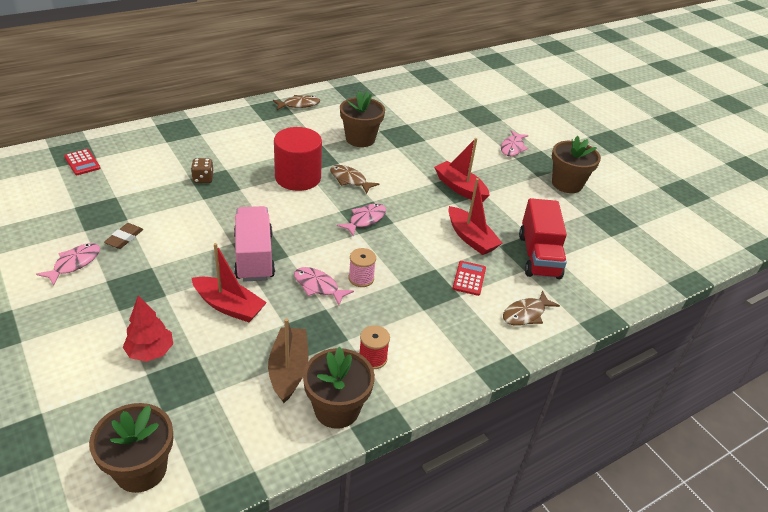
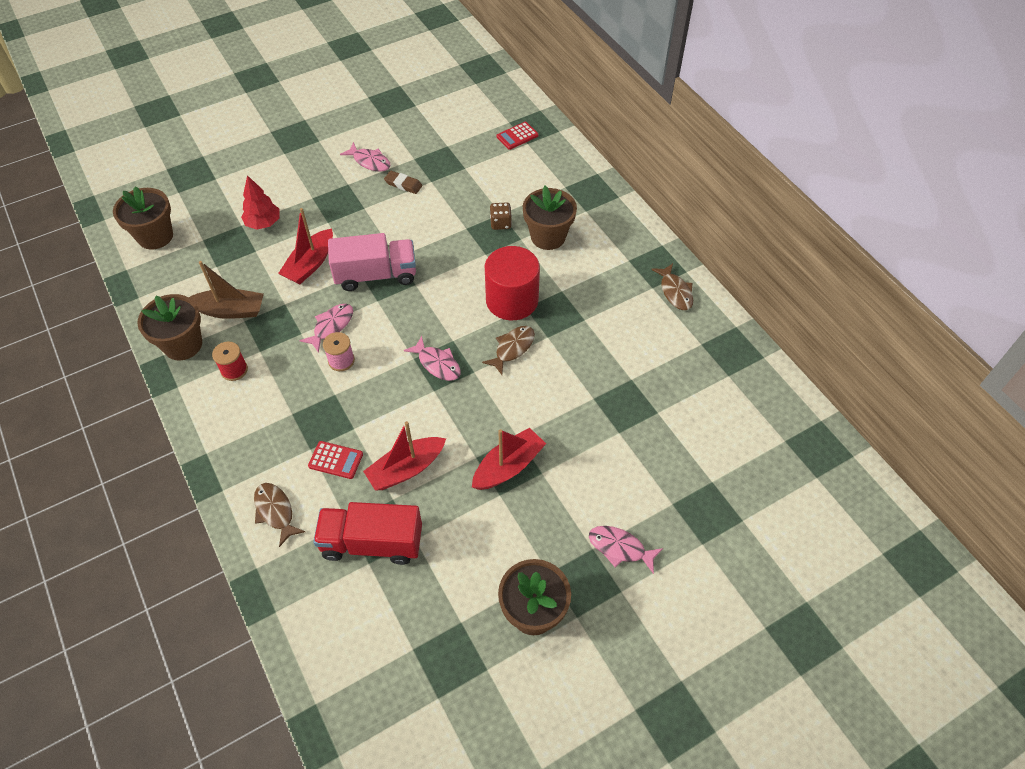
camera: 95 degrees right, 15 degrees up
brown flower pot [340,91,385,147] -> brown flower pot moved to [523,186,577,250]

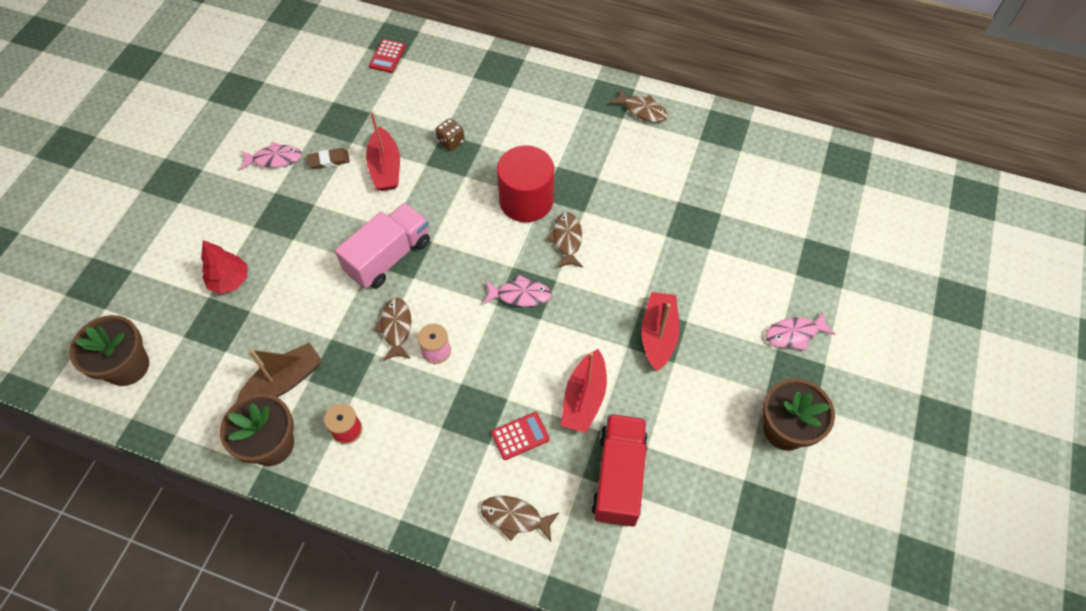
camera: 40 degrees left, 5 degrees up
red boat [278,208,333,284] -> red boat moved to [366,111,400,191]
pink fish [299,304,353,353] -> brown fish [374,298,411,361]
red truck [313,502,422,565] -> red truck turned 135 degrees clockwise [592,414,648,527]
brown flower pot [523,186,577,250] -> none

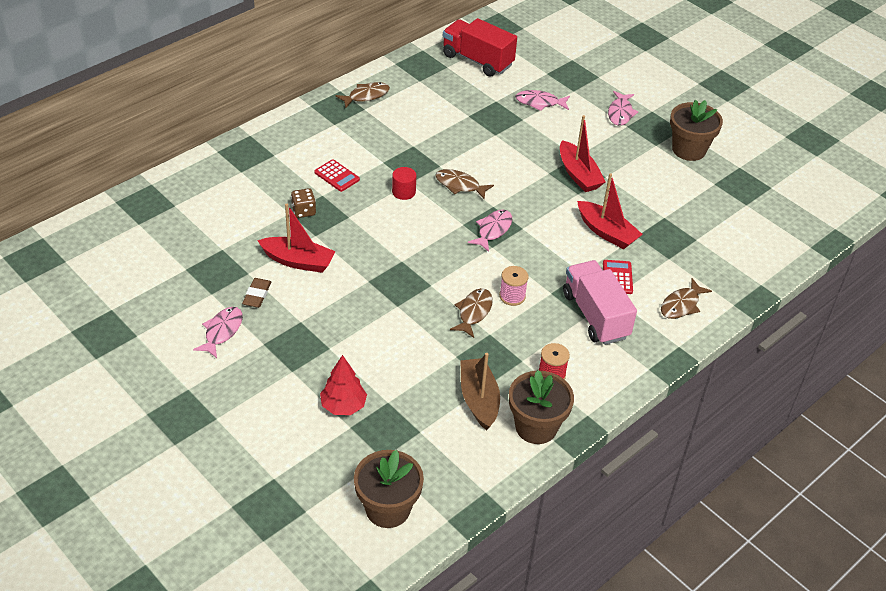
camera: 65 degrees left, 15 degrees down
pink truck [335,203,430,289] -> pink truck moved to [563,260,637,345]
red calculator [369,39,406,73] -> red calculator moved to [314,159,360,192]
brown fish [374,298,411,361] -> brown fish turned 90 degrees clockwise [450,288,493,338]
red cylinder [497,145,554,222] -> red cylinder [392,167,416,200], size x0.47
red truck [592,414,648,527] -> red truck moved to [443,18,517,77]
red boat [641,292,679,371] -> red boat turned 150 degrees counterclockwise [560,115,606,192]
none -> pink fish [515,90,570,111]

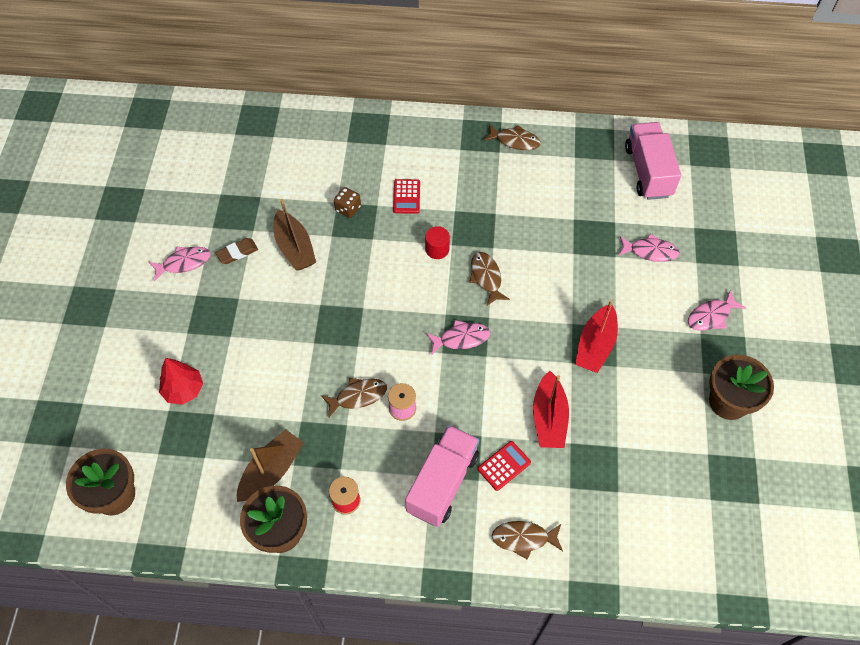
camera: 50 degrees right, 15 degrees up
red boat [257,204,336,273] -> brown boat [274,199,316,271]
red truck [443,18,517,77] -> pink truck [625,122,681,200]
pink fish [515,90,570,111] -> pink fish turned 135 degrees clockwise [618,234,680,262]

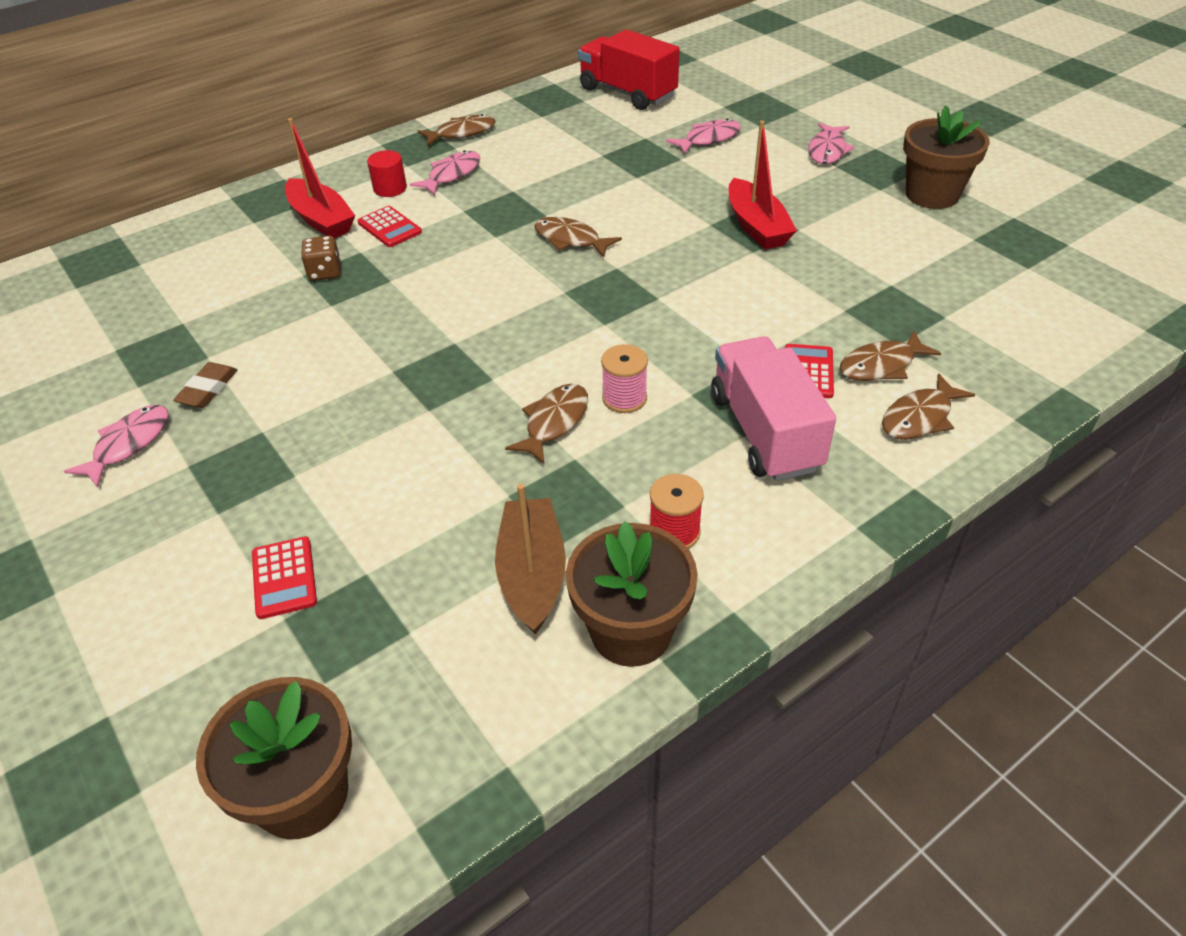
camera: 40 degrees left, 15 degrees down
red tree [159,358,203,405] -> red calculator [252,536,317,619]
brown boat [274,199,316,271] -> none
red cylinder [425,226,450,259] -> red cylinder moved to [367,150,407,197]
pink fish [426,320,490,355] -> pink fish moved to [410,150,481,195]
red boat [533,371,569,448] -> red boat moved to [285,118,355,238]
pink truck [625,122,681,200] -> red truck [578,29,680,110]
none -> brown fish [840,331,941,381]

